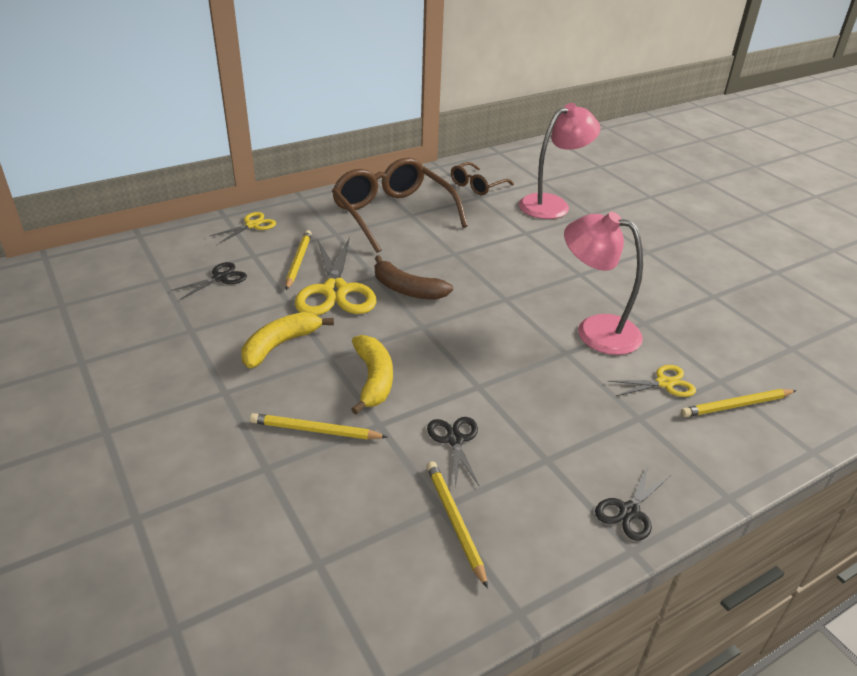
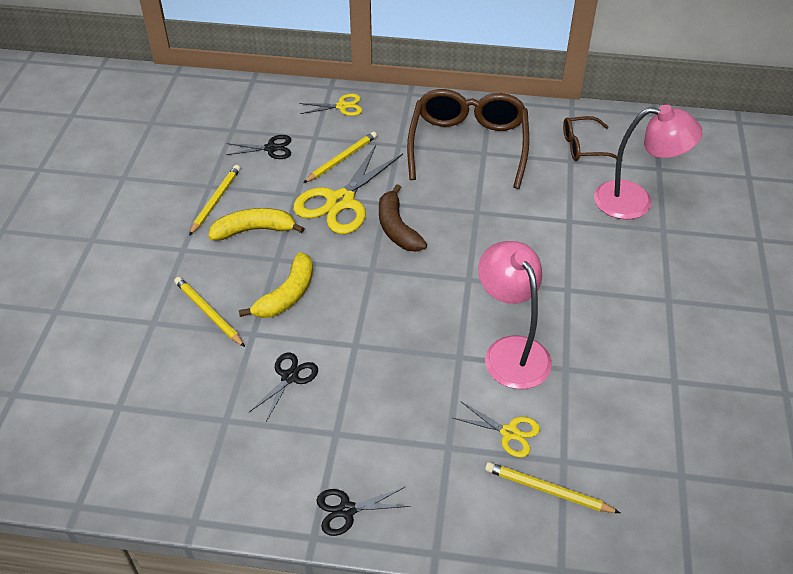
camera: 40 degrees right, 10 degrees up
yellow pencil [427,461,488,589] -> yellow pencil moved to [189,165,240,236]

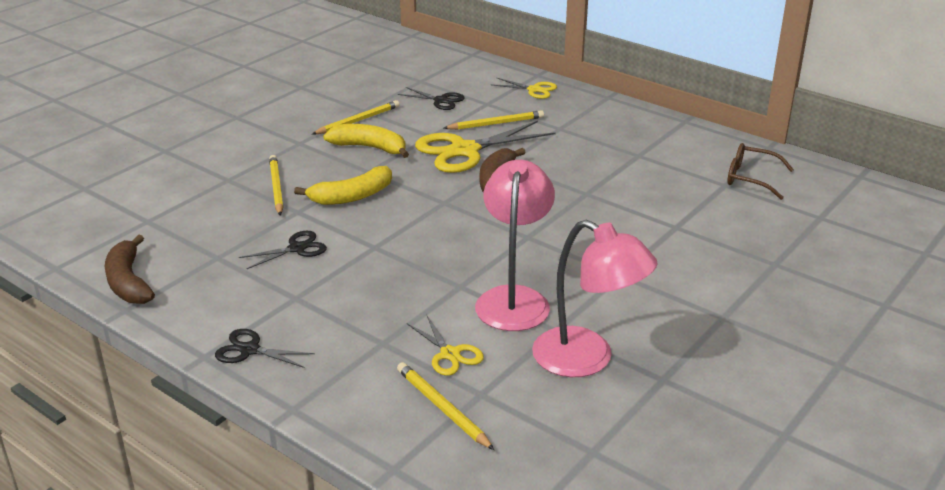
camera: 30 degrees right, 15 degrees down
brown glasses [407,89,529,189] -> none
pink lamp [594,105,702,219] -> pink lamp moved to [532,220,658,377]
none -> brown banana [105,234,155,304]

